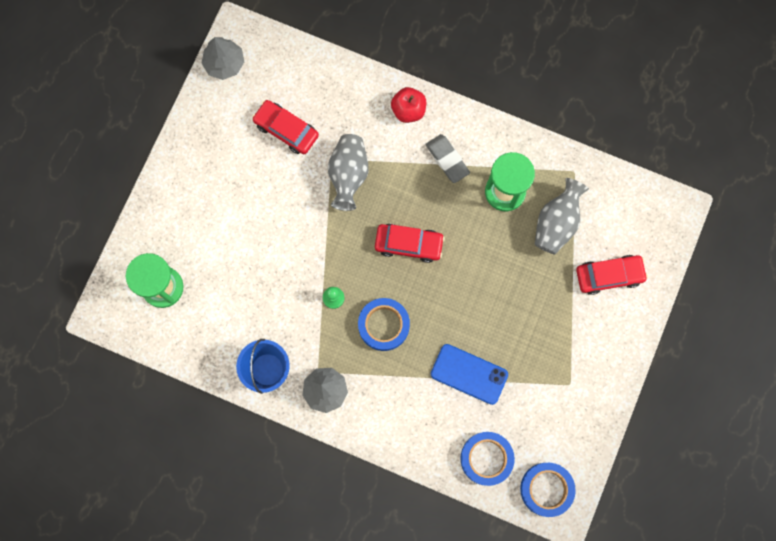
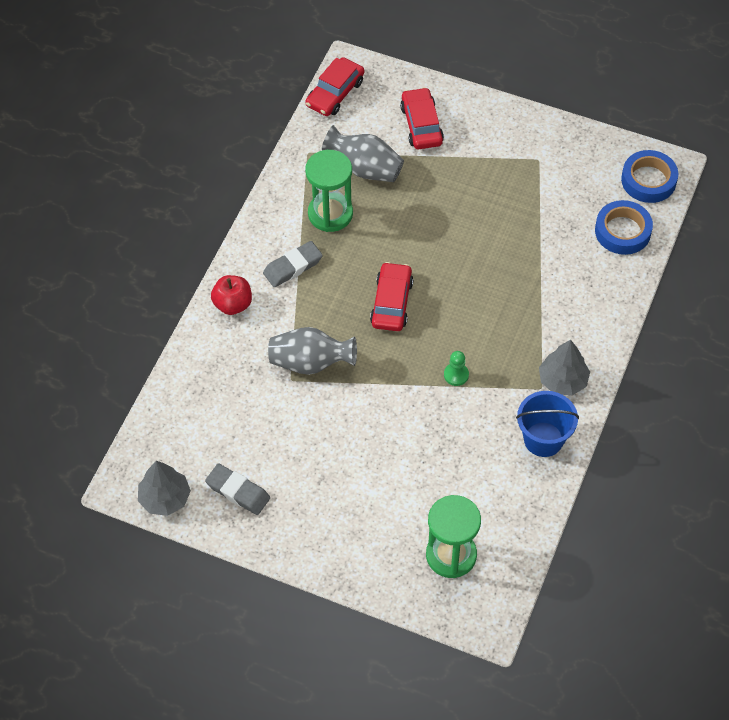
camera: 90 degrees left, 20 degrees down
red car [252,100,319,154] -> red car moved to [305,57,365,116]
blue tape [358,298,410,351] -> none
blue phone [431,344,508,405] -> none
none -> grey eraser [205,463,270,515]

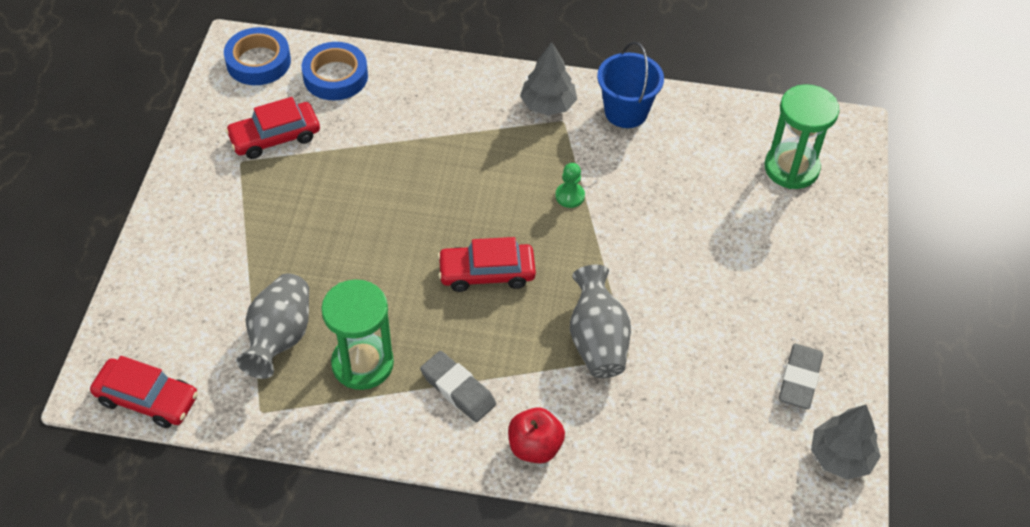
camera: 105 degrees left, 5 degrees down
red car [400,87,444,149] -> red car moved to [225,97,320,159]

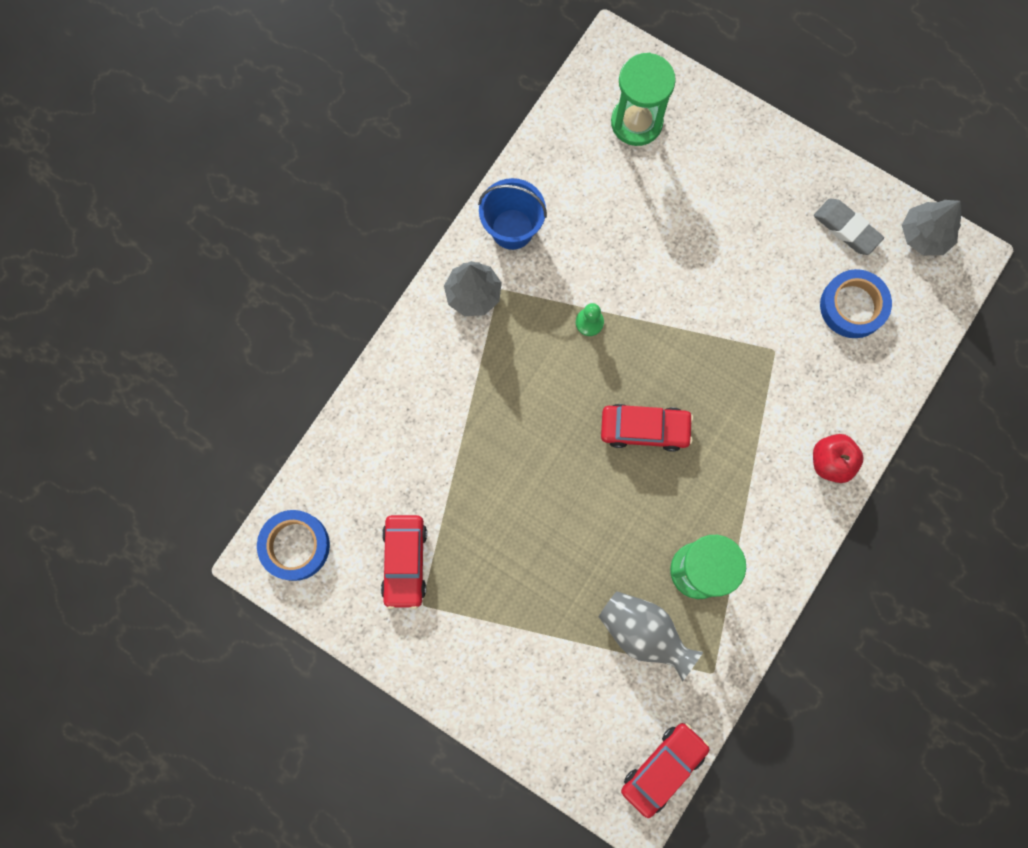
camera: 65 degrees left, 25 degrees up
blue tape [302,42,368,100] -> blue tape moved to [820,269,892,338]
grey eraser [420,351,496,422] -> none
red car [437,237,536,292] -> red car turned 105 degrees counterclockwise [601,404,693,452]
grey vase [570,265,631,378] -> none

